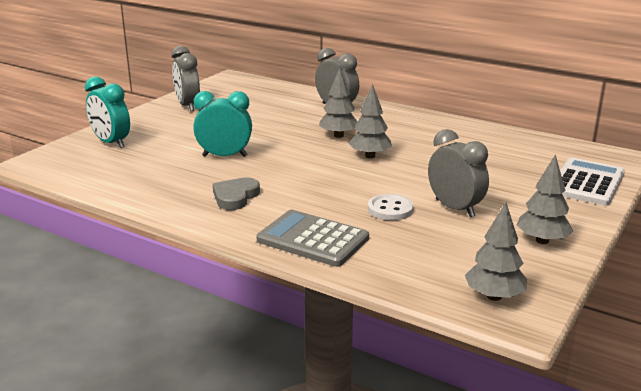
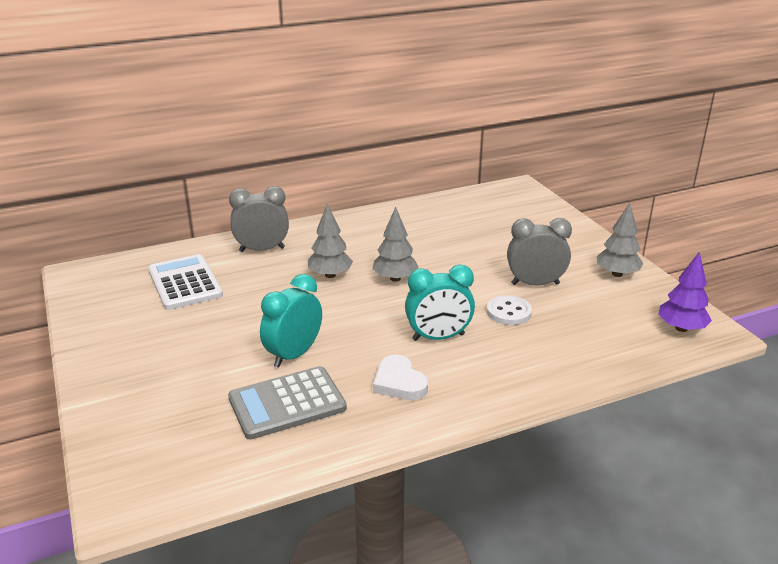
camera: 55 degrees left, 5 degrees up
turquoise clock [85,76,130,148] -> turquoise clock moved to [405,264,475,341]
grey clock [172,46,200,112] -> none
grey heart [213,177,260,210] -> white heart [373,355,428,400]
grey calculator [256,210,369,267] -> grey calculator moved to [228,366,347,440]
grey tree [465,202,527,301] -> purple tree [658,252,712,332]
white calculator [560,158,625,206] -> white calculator moved to [148,254,223,310]

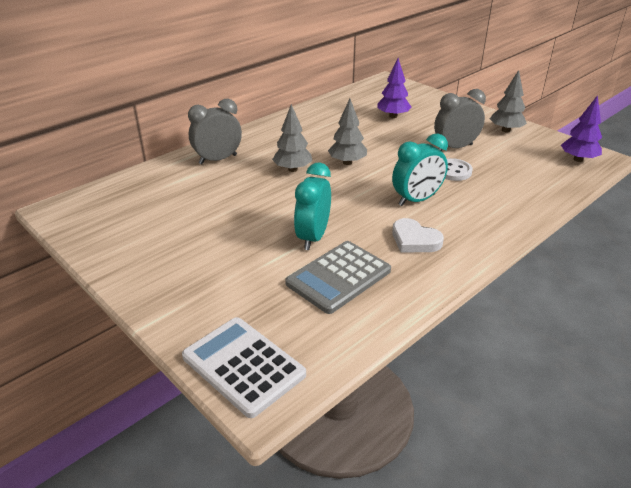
camera: 20 degrees left, 5 degrees up
white calculator [148,254,223,310] -> white calculator moved to [182,317,306,418]
none -> purple tree [377,58,411,118]

